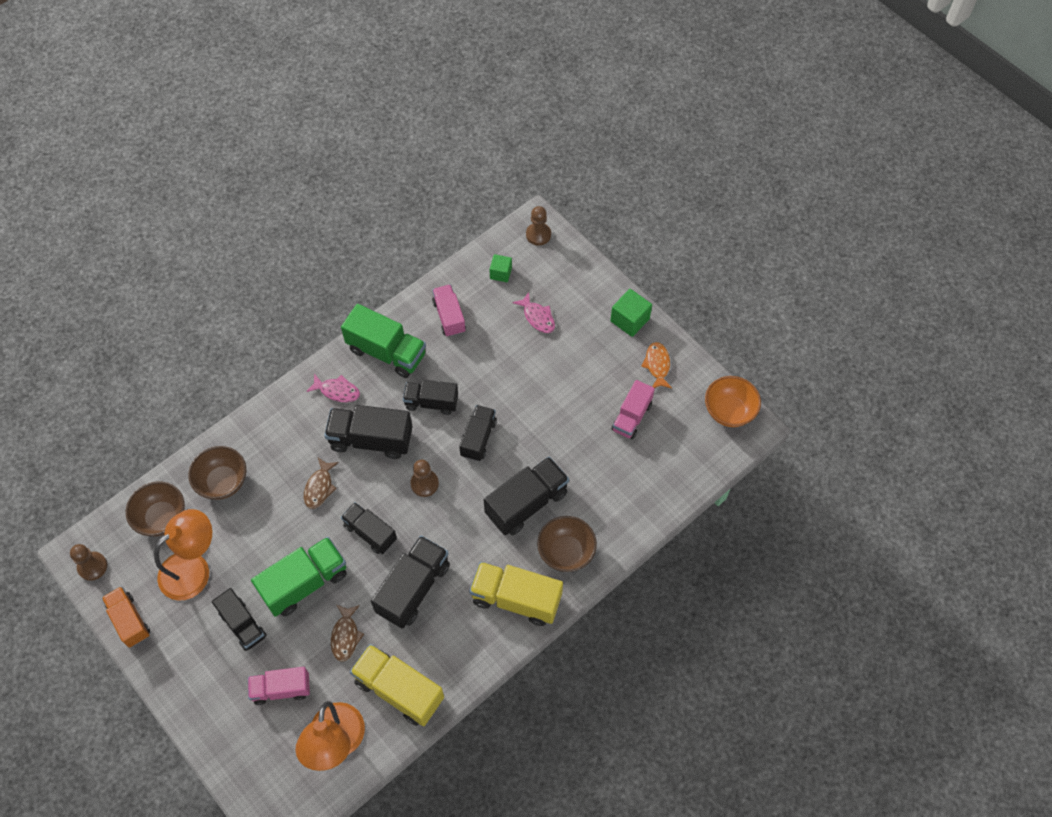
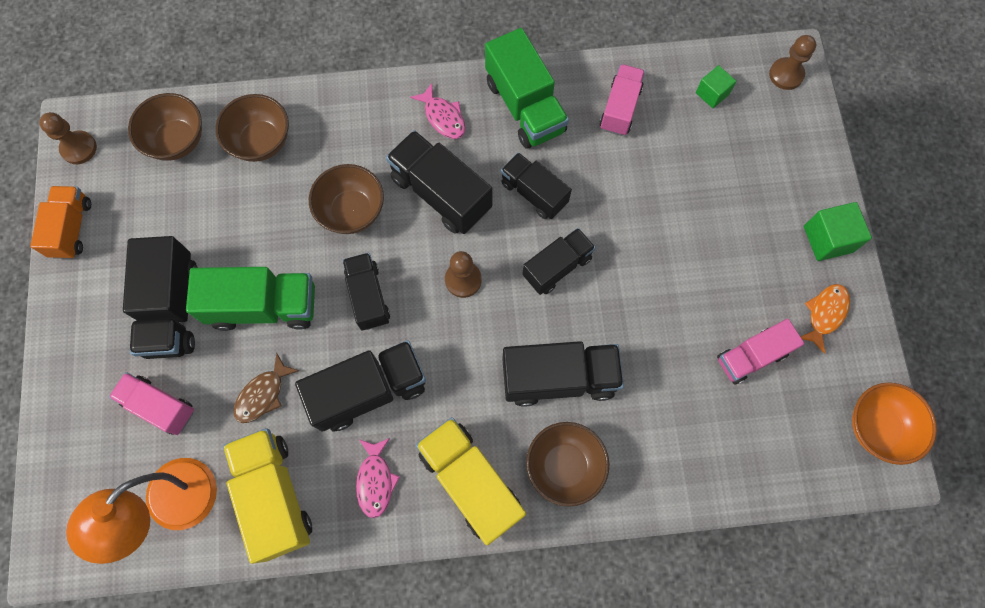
camera: 35 degrees right, 10 degrees up
orange lamp [154,509,212,601] -> none
black truck [212,588,267,651] -> black truck [123,236,197,359], size x1.53
brown fish [304,458,339,509] -> brown bowl [309,164,384,234]
pink fish [513,292,555,333] -> pink fish moved to [356,438,400,518]

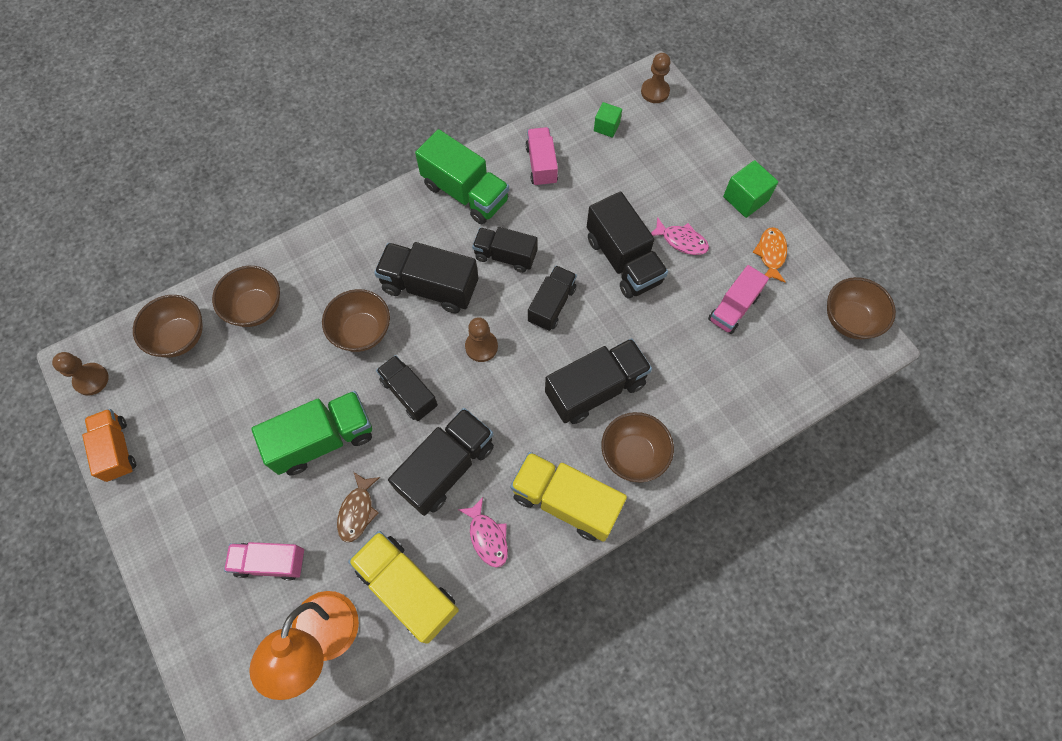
camera: 25 degrees left, 5 degrees down
black truck [123,236,197,359] -> black truck moved to [587,191,668,298]
pink fish [410,83,466,139] -> pink fish moved to [651,217,709,255]
orange bowl [852,382,937,465] -> brown bowl [827,277,896,339]

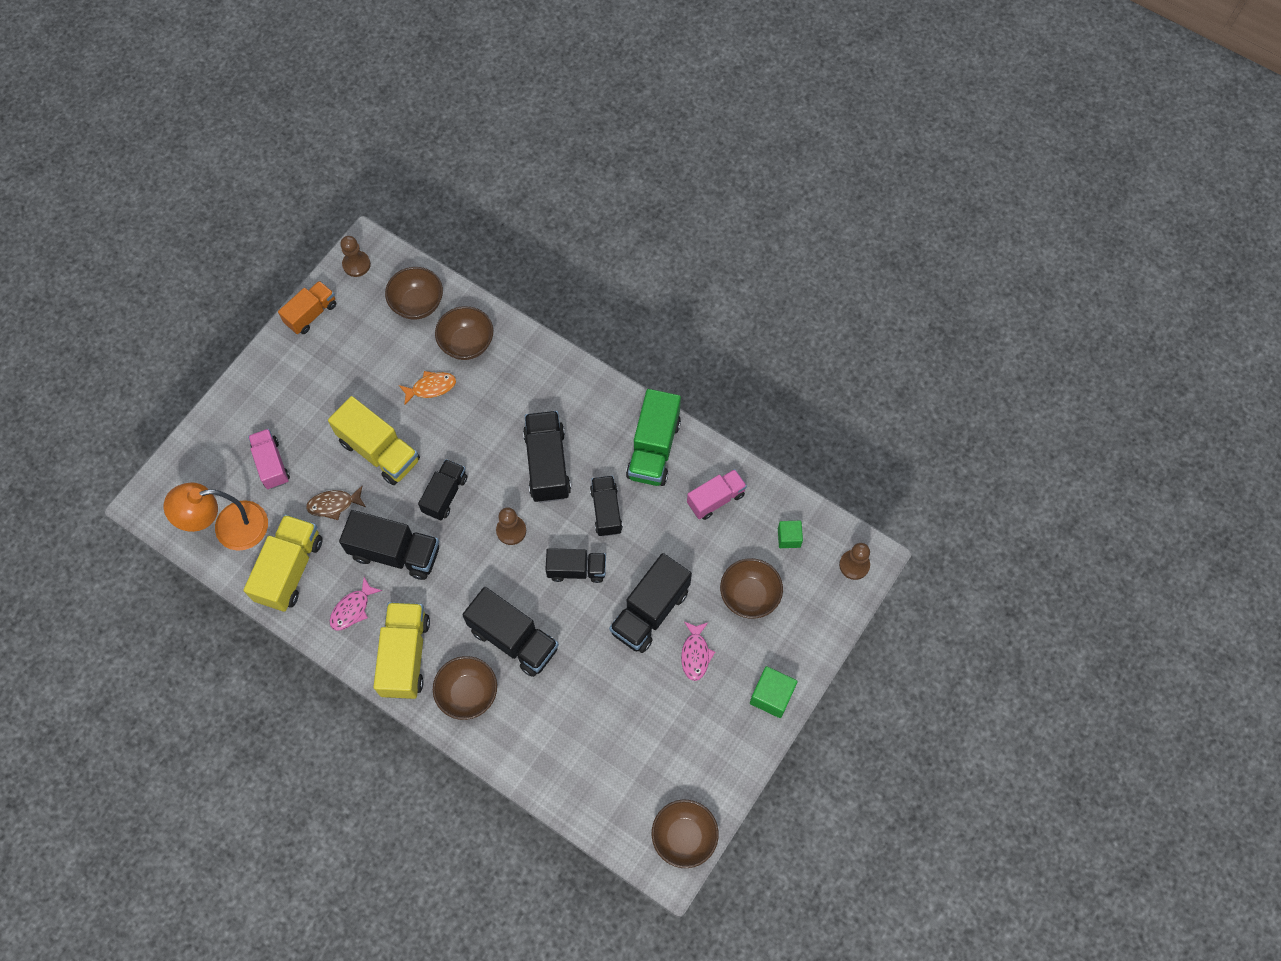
camera: 65 degrees right, 0 degrees up
green truck [251,391,372,475] -> yellow truck [328,396,420,485]
brown bowl [322,289,390,352] -> brown bowl moved to [720,558,783,619]
pink truck [708,265,769,334] -> none
orange fish [753,227,787,283] -> orange fish moved to [399,371,456,405]

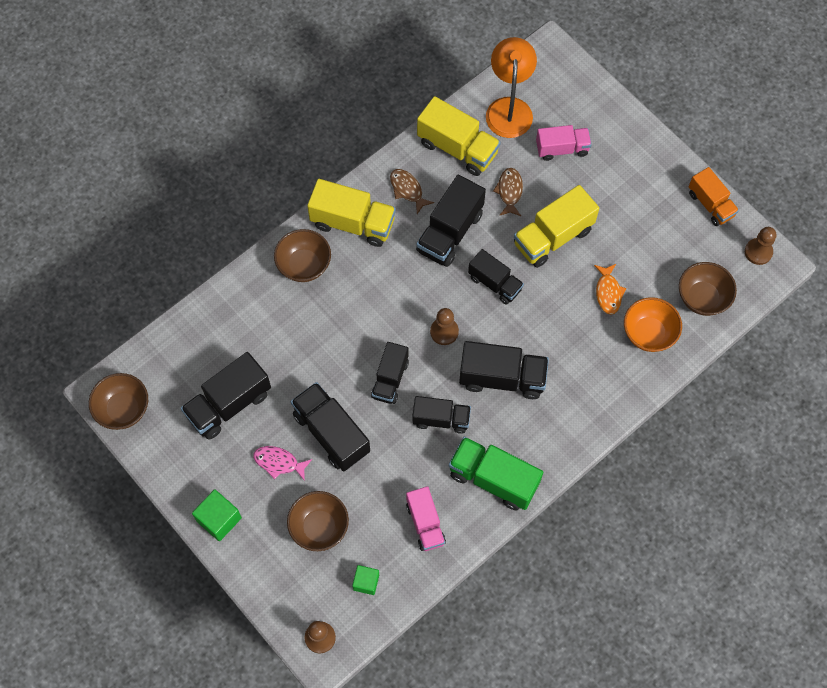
camera: 105 degrees right, 0 degrees up
pink fish [330,577,382,631] -> brown fish [390,169,434,214]
brown bowl [435,306,493,360] -> orange bowl [624,297,682,352]
black truck [462,587,559,677] -> black truck moved to [181,352,271,440]

